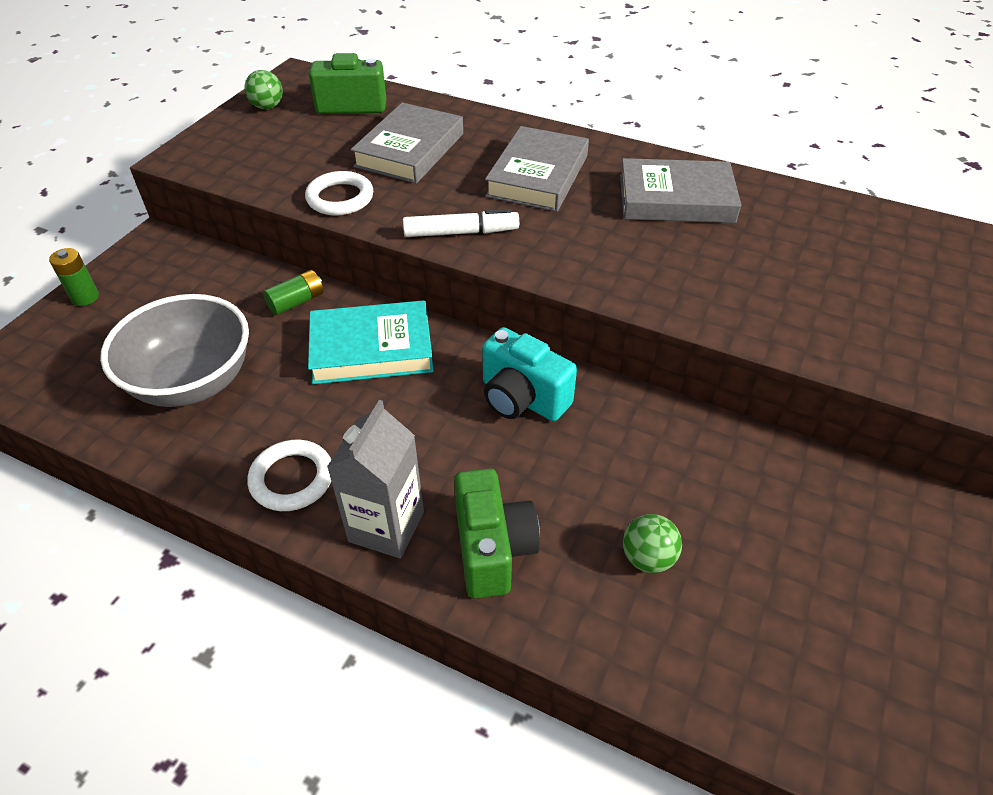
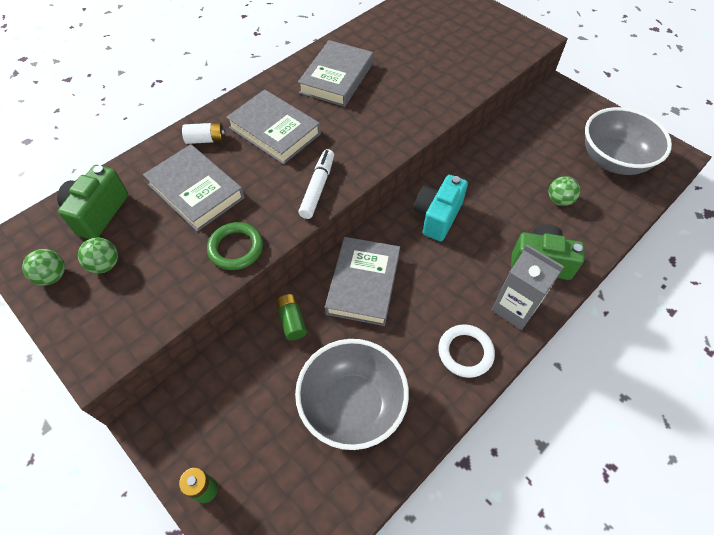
camera: 70 degrees left, 10 degrees up
white ring [305,171,373,215] -> green ring [207,222,263,270]
turquoise book [308,300,434,384] -> grey book [325,237,400,326]
turquoise camera [482,327,577,421] -> turquoise camera turned 150 degrees clockwise [414,175,468,241]
none -> green ball [78,237,118,273]
none -> white battery [182,123,226,144]
none -> grey bowl [585,107,672,175]

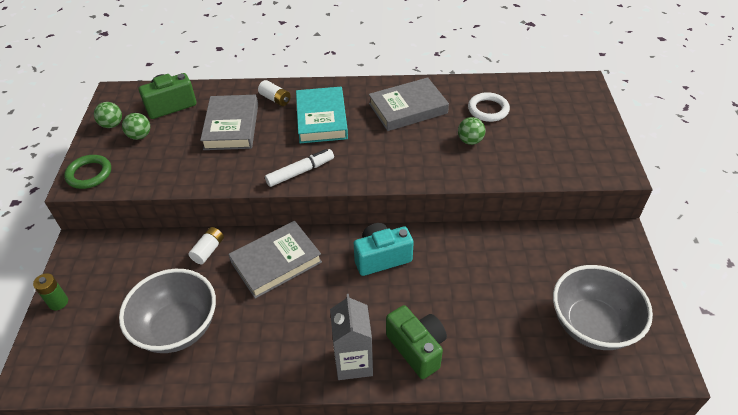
camera: 45 degrees right, 10 degrees down
green ring [207,222,263,270] -> green ring moved to [64,155,111,189]
grey book [226,89,321,164] -> turquoise book [296,87,348,143]
green battery [276,294,307,341] -> white battery [188,227,224,264]
white ring [438,324,495,378] -> white ring moved to [468,92,510,122]
green ball [548,176,580,206] -> green ball moved to [458,117,486,145]

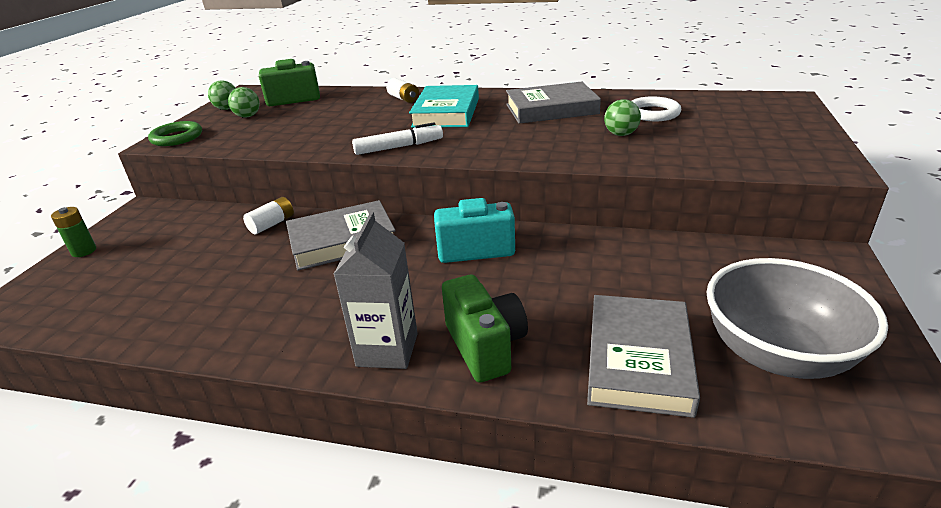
camera: 15 degrees right, 15 degrees down
grey bowl [119,269,216,353] -> none
grey book [200,95,258,150] -> grey book moved to [587,295,700,418]

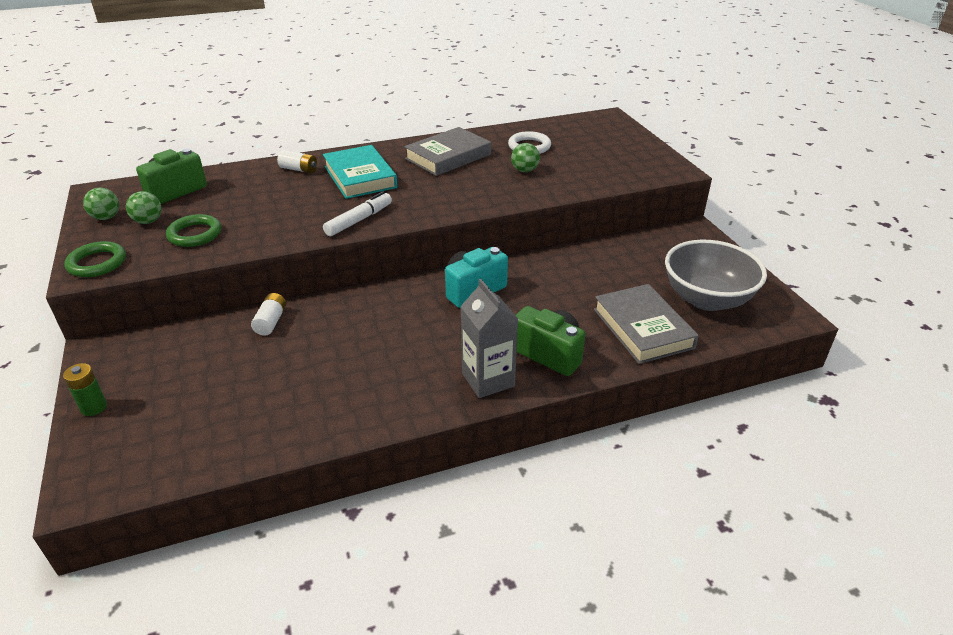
camera: 35 degrees left, 5 degrees up
grey book [286,200,396,271] -> none
none -> green ring [166,214,221,247]

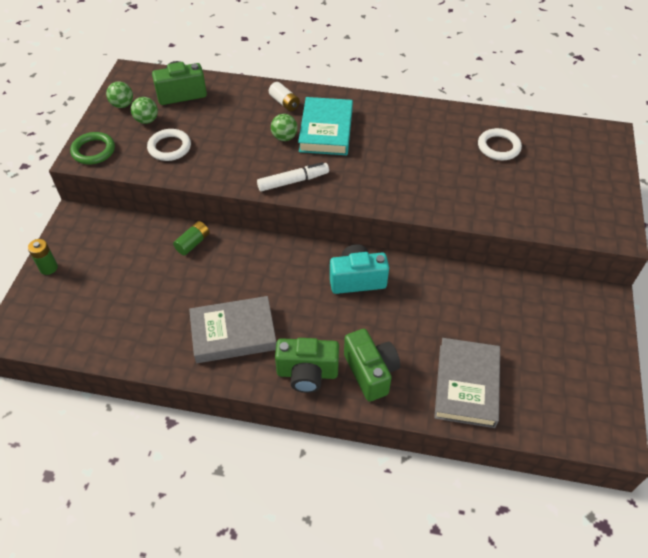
camera: 30 degrees right, 15 degrees up
green ring [166,214,221,247] -> white ring [147,129,191,161]
white battery [251,293,286,336] -> green battery [173,221,210,256]
grey book [404,127,491,176] -> grey book moved to [189,296,276,363]
grey carton [461,279,518,398] -> green camera [275,338,339,393]
green ball [511,143,540,172] -> green ball moved to [271,114,298,141]
grey bowl [665,240,767,311] -> none

